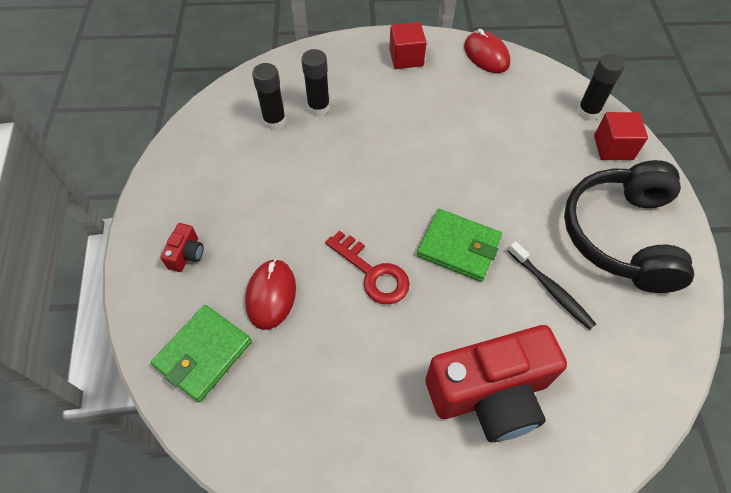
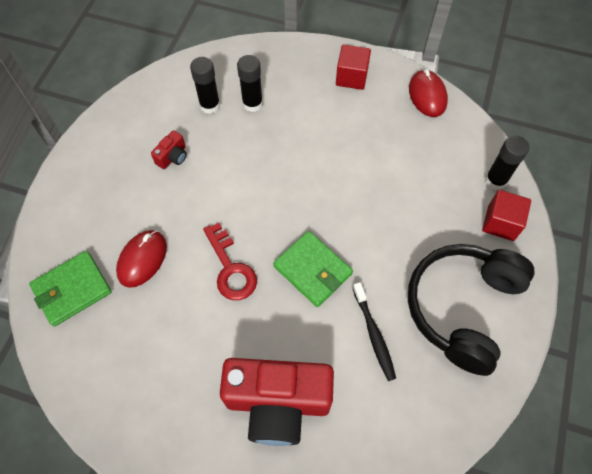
camera: 20 degrees right, 5 degrees up
red camera [160,223,204,272] -> red camera moved to [151,130,187,169]

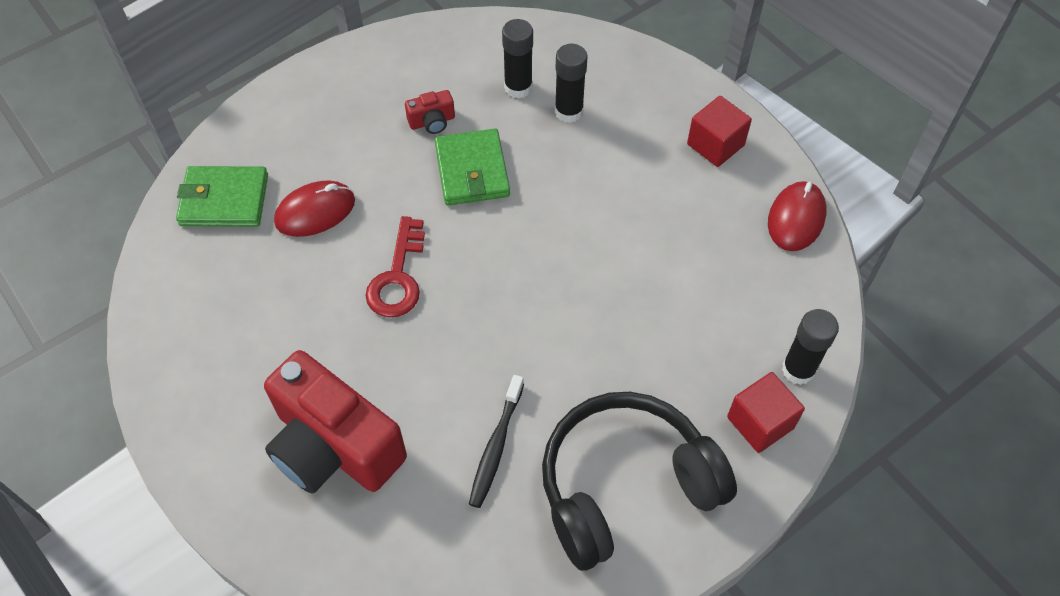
camera: 35 degrees right, 5 degrees down
green wallet [273,231,353,307] -> green wallet moved to [435,129,510,205]

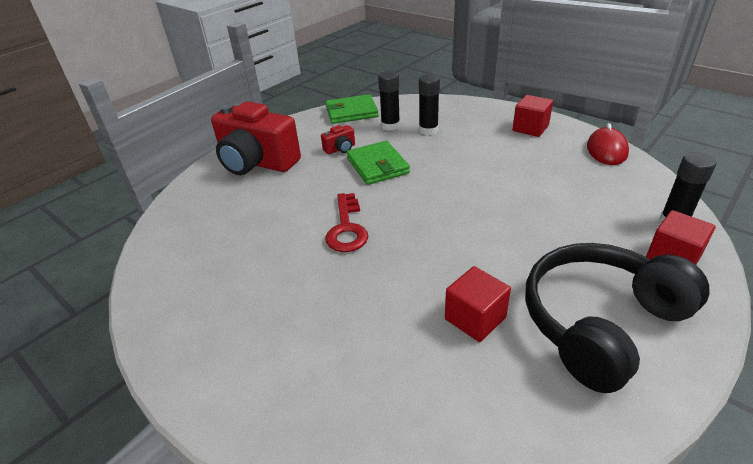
camera: 10 degrees left, 20 degrees down
green wallet [176,166,268,227] -> green wallet moved to [326,94,379,124]
red camera [264,350,407,494] -> red camera moved to [211,101,301,175]
red mouse [274,180,355,237] -> none
black toothbrush [469,375,524,508] -> red cube [445,266,511,342]

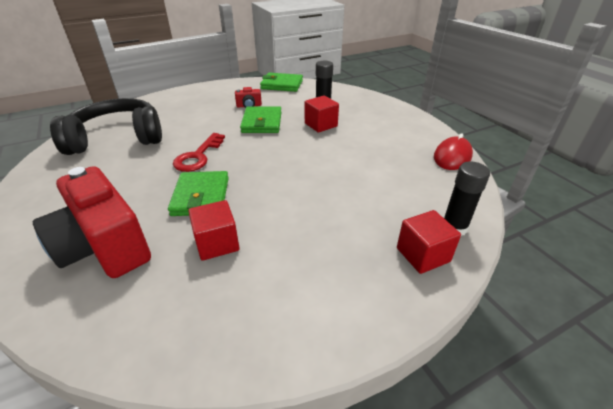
camera: 20 degrees right, 0 degrees up
red camera [211,101,301,175] -> red camera moved to [33,166,151,278]
black glue stick [378,71,400,131] -> none
red cube [512,95,553,137] -> red cube moved to [305,95,339,133]
black headphones [525,243,709,393] -> black headphones moved to [50,98,162,155]
none -> green wallet [168,171,229,216]

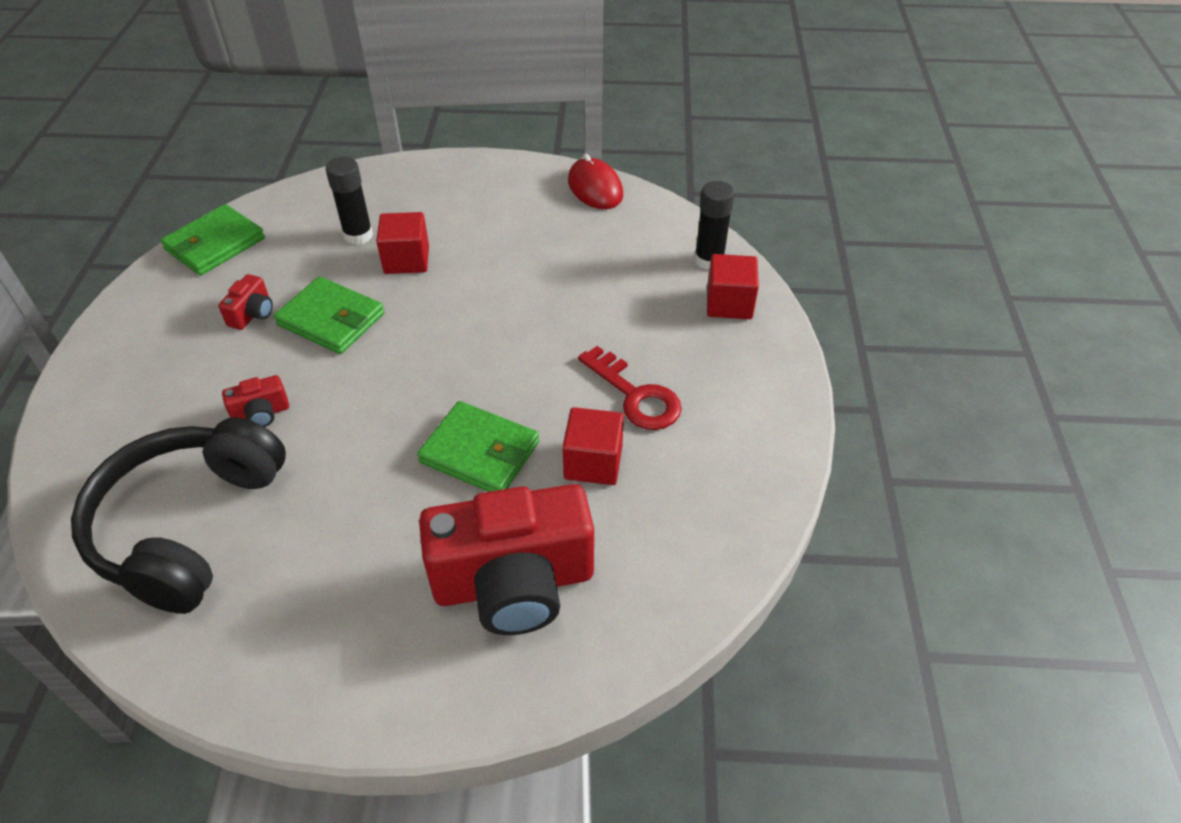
camera: 60 degrees left, 10 degrees up
red key [173,133,225,172] -> red key moved to [578,346,682,430]
none -> red camera [222,375,289,427]

